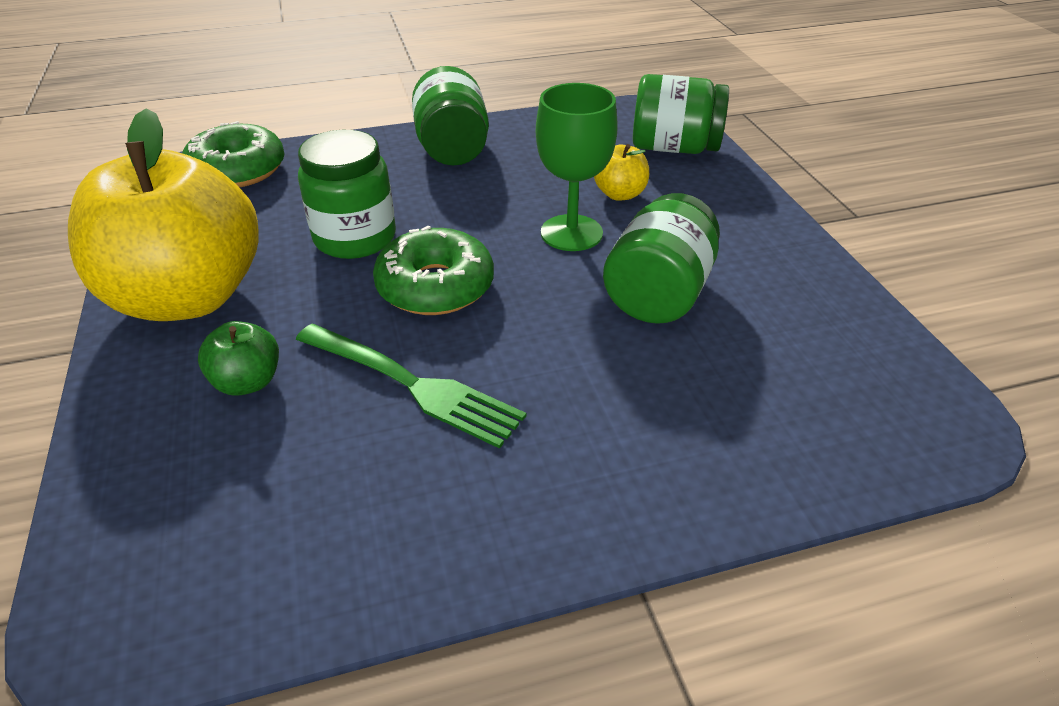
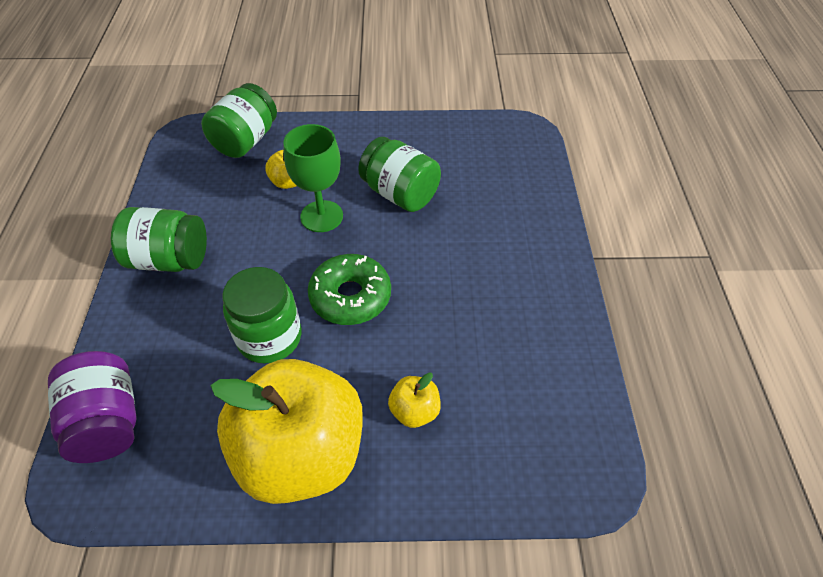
camera: 75 degrees left, 10 degrees up
green donut [182,121,284,188] -> purple jar [48,351,137,463]
green apple [198,321,279,396] -> yellow apple [388,372,441,428]
green fork [296,324,526,449] -> none

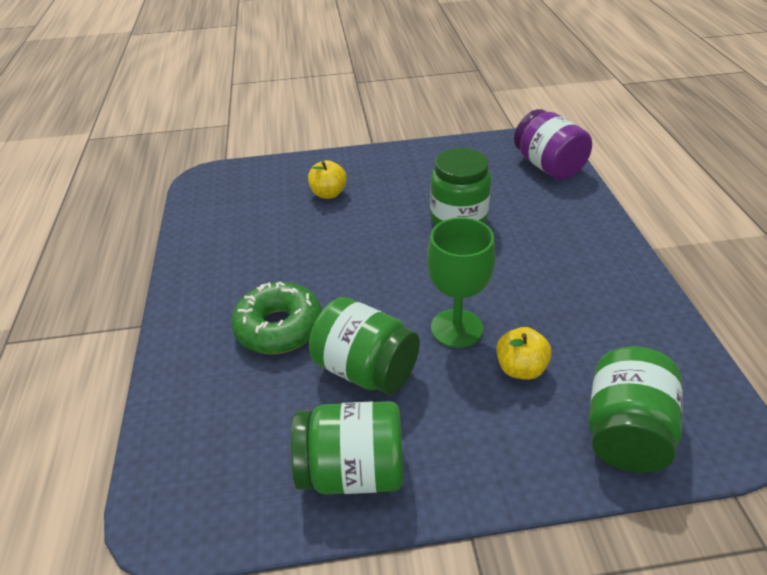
camera: 175 degrees right, 10 degrees down
green jar [111,207,207,272] -> green jar moved to [291,401,403,494]
yellow apple [211,359,363,504] -> none
green donut [308,254,391,325] -> green donut moved to [231,282,322,354]

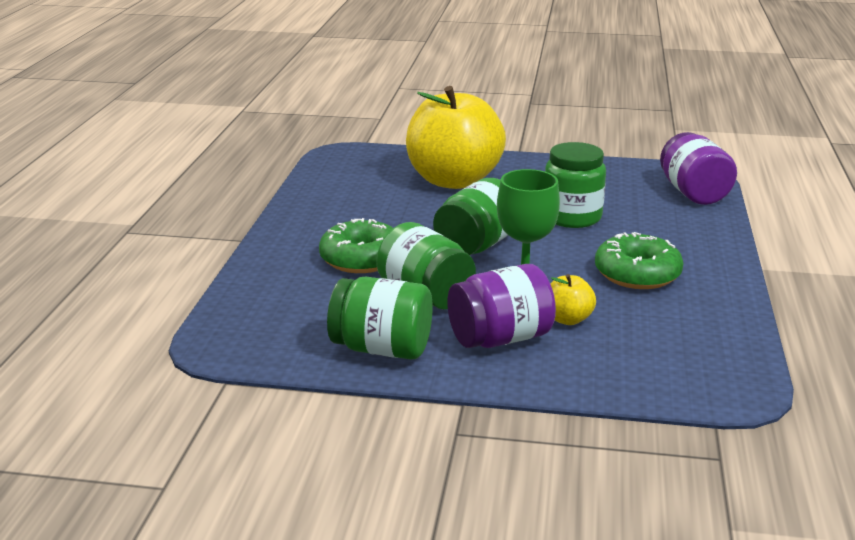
camera: 15 degrees right, 15 degrees down
yellow apple [308,160,347,199] -> yellow apple [406,86,506,189], size x2.49
green jar [589,346,683,473] -> green jar moved to [433,178,508,255]
none -> purple jar [447,264,556,348]
none -> green donut [595,232,684,289]

